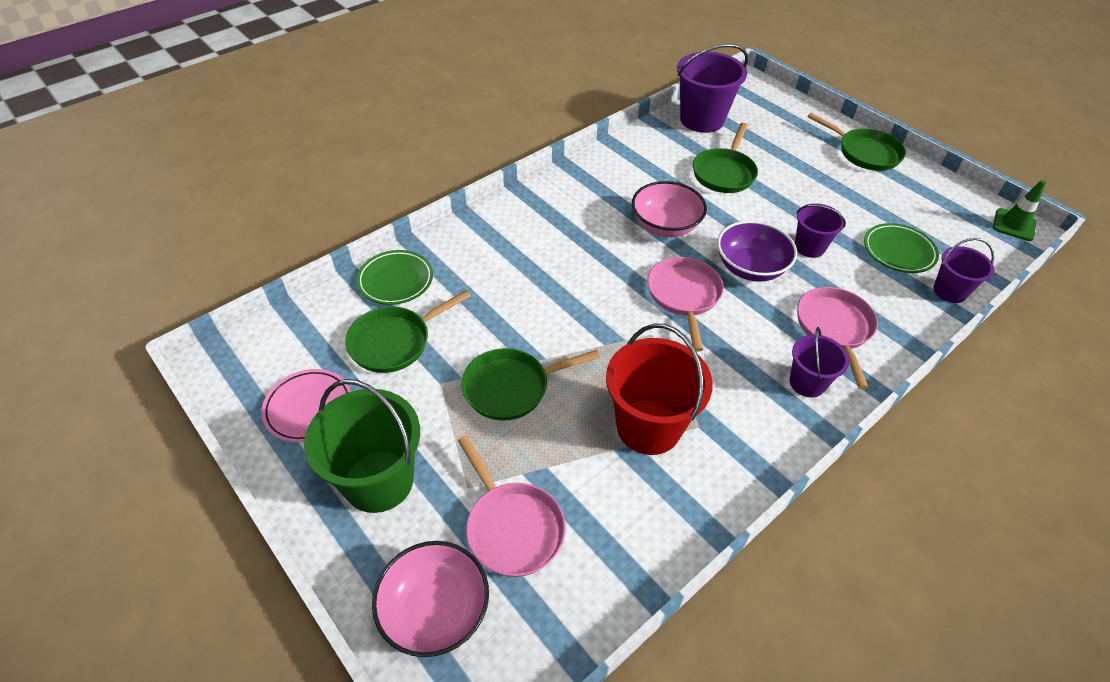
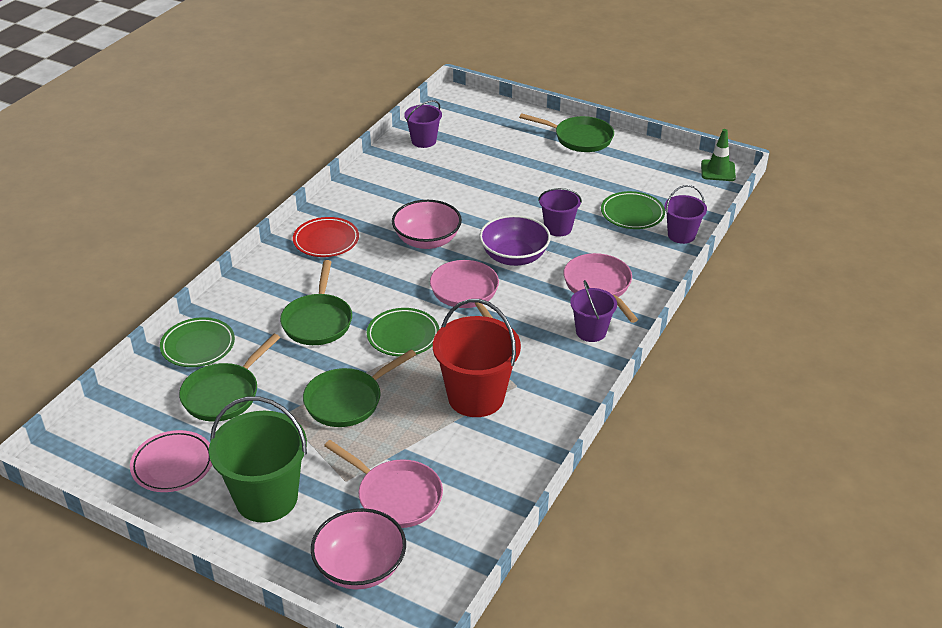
camera: 20 degrees left, 10 degrees down
purple bucket [677,44,748,133] -> purple bucket [404,100,442,148], size x0.57
green pan [693,123,758,193] -> green pan moved to [280,260,352,345]
none -> red plate [293,217,359,257]
none -> green plate [367,308,440,357]

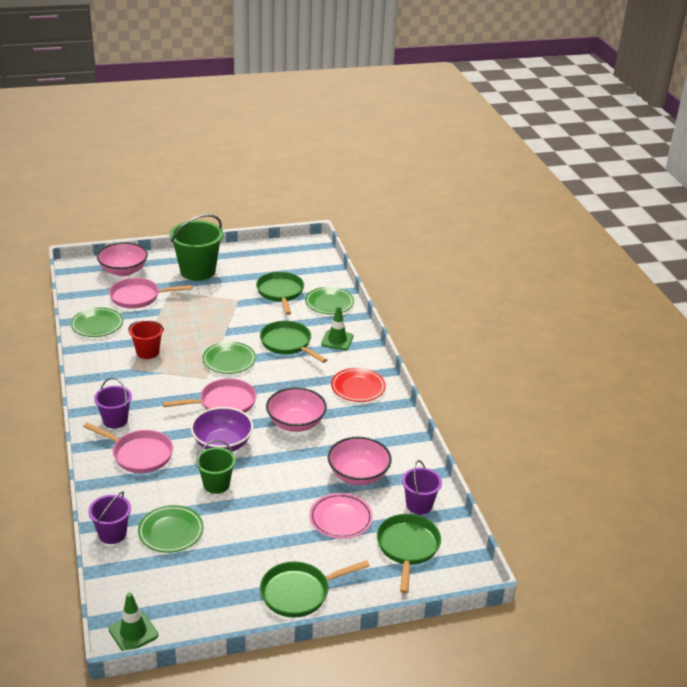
camera: 135 degrees right, 5 degrees down
pink plate [130,430,212,492] -> pink plate moved to [309,493,373,539]
green pan [303,349,416,427] -> green pan moved to [377,514,441,594]
pink pan [430,260,499,318] -> pink pan turned 45 degrees counterclockwise [163,378,256,413]
red bucket [433,299,521,417] -> red bucket [128,320,164,359], size x0.57
purple bucket [538,188,582,236] -> green bucket [196,440,236,494]
none -> green plate [71,307,123,337]
none -> green traffic cone [321,306,353,350]
none -> pink bowl [328,437,392,485]

